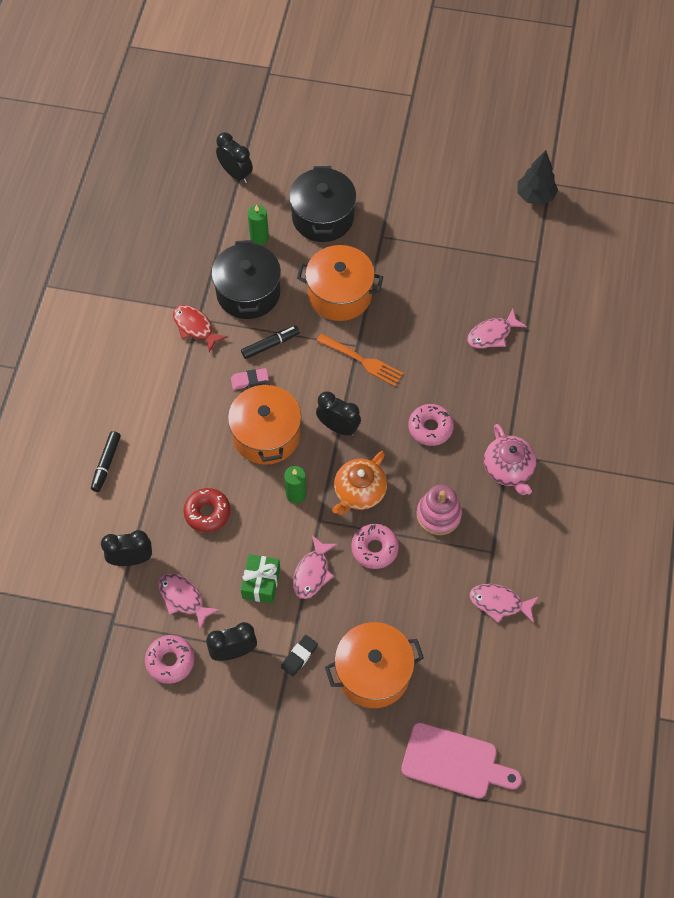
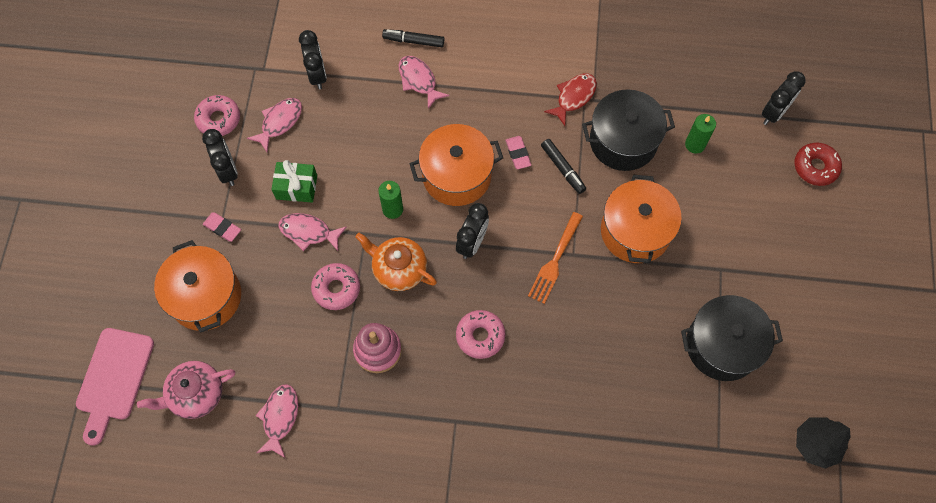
camera: 85 degrees right, 5 degrees up
red donut [183,488,230,532] -> red donut moved to [794,143,842,186]
black eraser [281,635,318,677] -> pink eraser [203,212,241,242]
black pot [289,166,356,242] -> black pot moved to [681,295,783,381]
pink fish [467,309,527,348] -> pink fish moved to [399,56,449,109]
pink teapot [484,424,536,495] -> pink teapot moved to [137,361,235,419]

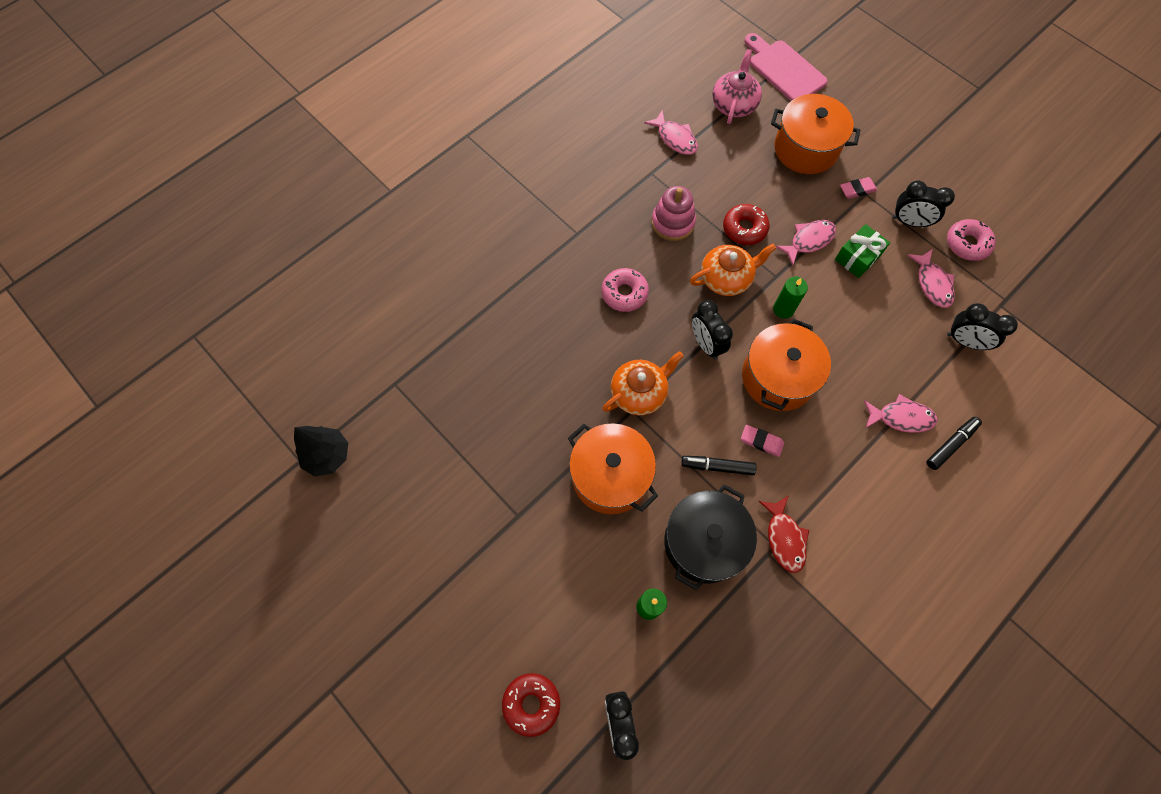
camera: 130 degrees right, 0 degrees up
pink donut [311,263,360,310] -> red donut [723,204,769,245]
orange fork [528,212,583,304] -> orange teapot [602,351,684,415]
black pot [681,295,783,381] -> none

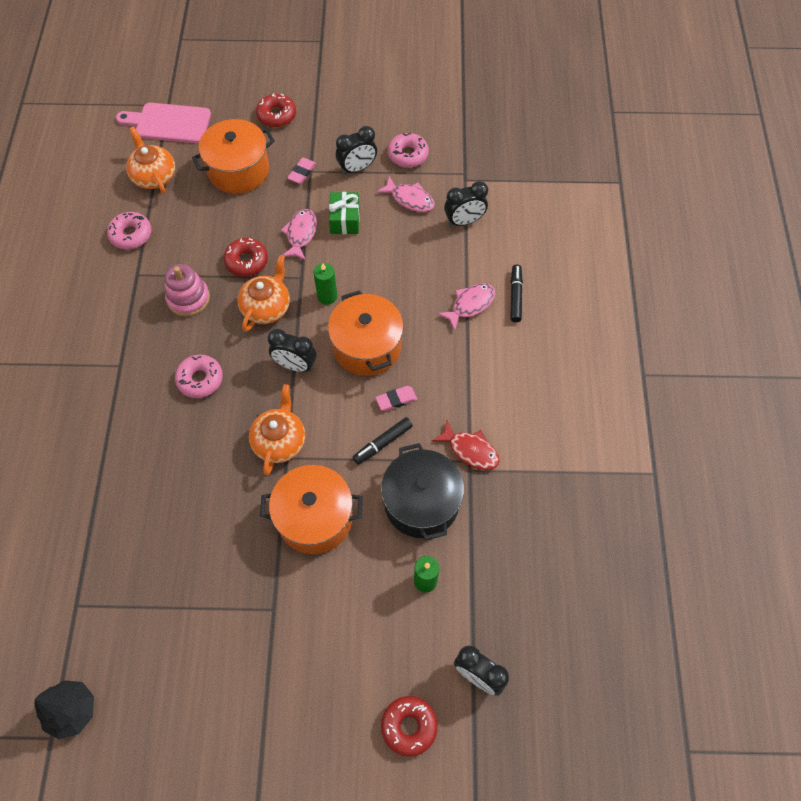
camera: 45 degrees left, 5 degrees down
pink fish [644,110,698,155] -> pink donut [107,212,151,249]
pink teapot [712,49,762,124] -> orange teapot [126,126,175,194]
none -> red donut [256,93,296,127]

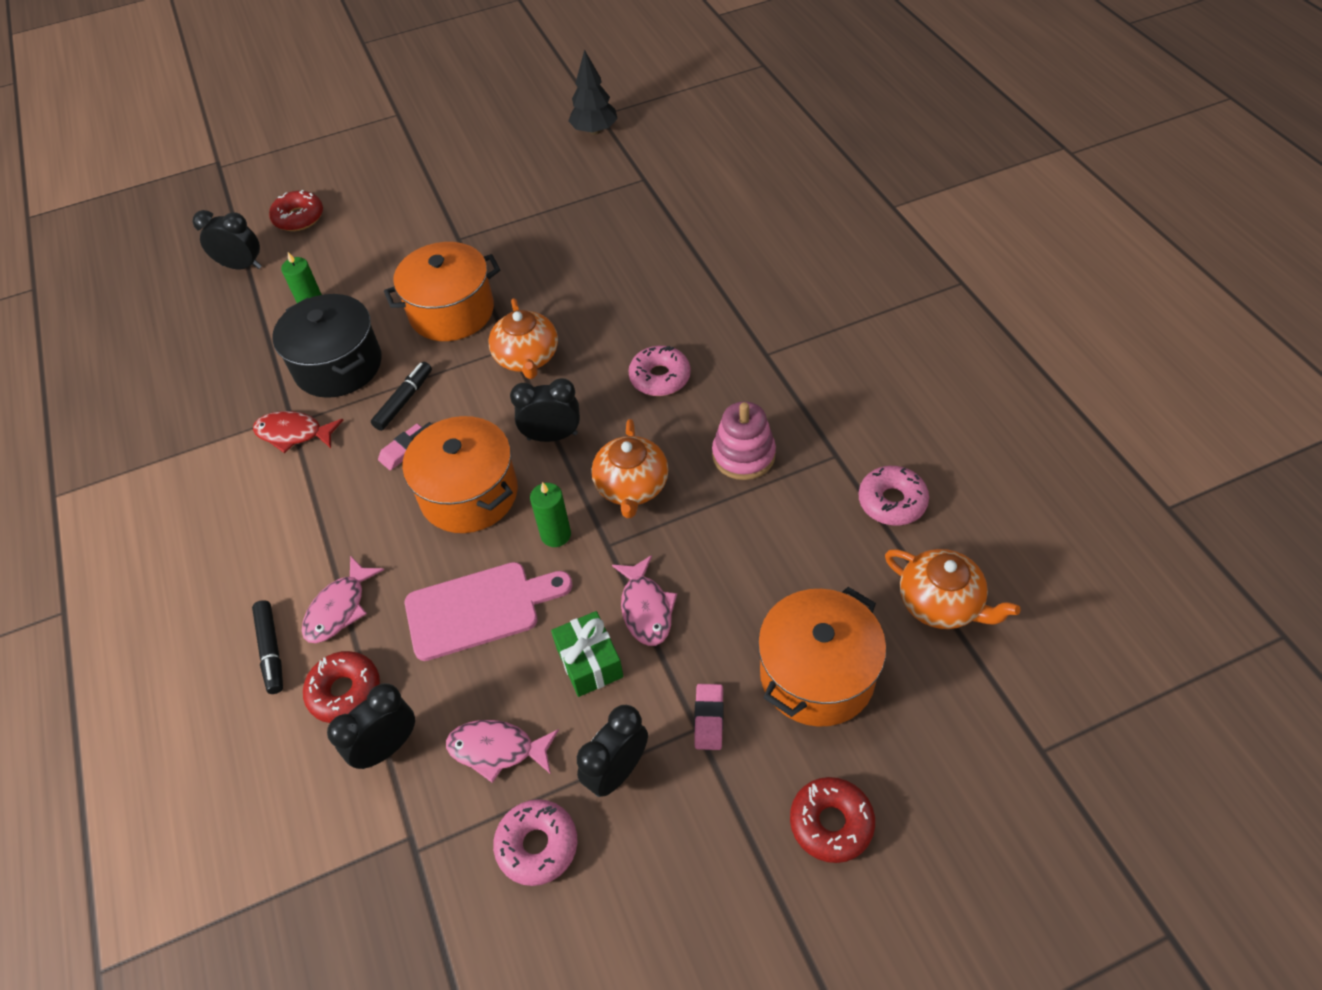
camera: 160 degrees right, 10 degrees down
pink cutting board [116,103,211,143] -> pink cutting board moved to [405,562,572,661]
red donut [223,238,268,277] -> red donut moved to [303,651,380,723]

